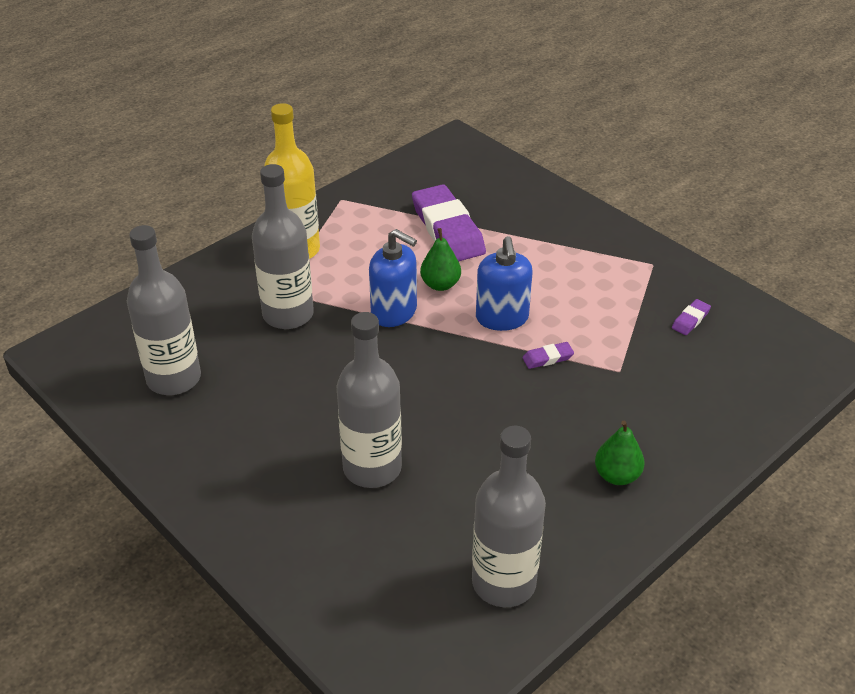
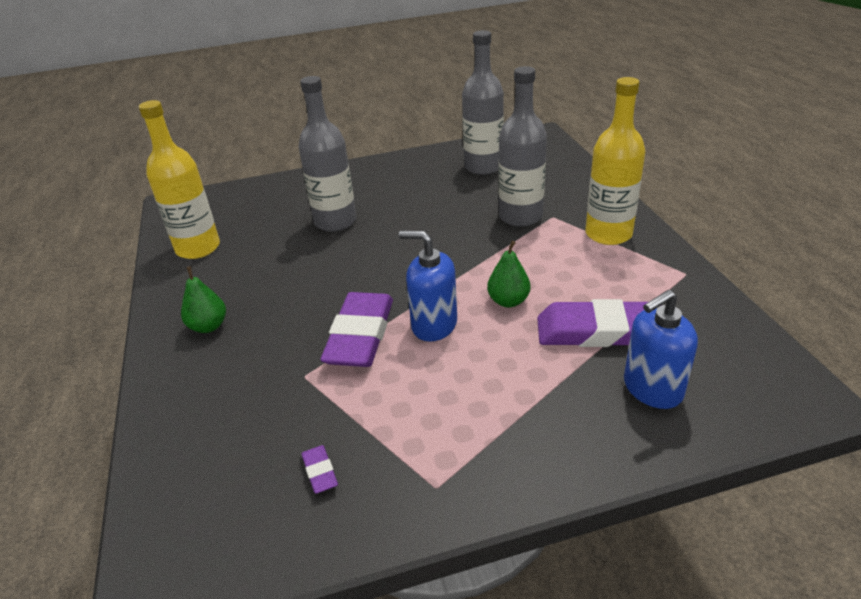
camera: 120 degrees right, 5 degrees down
blue soap dispenser [369,229,417,327] -> blue soap dispenser moved to [624,290,698,409]
grey bottle [472,426,546,607] -> yellow bottle [139,100,220,259]
purple eraser [522,342,574,369] -> purple eraser [321,292,393,367], size x2.38

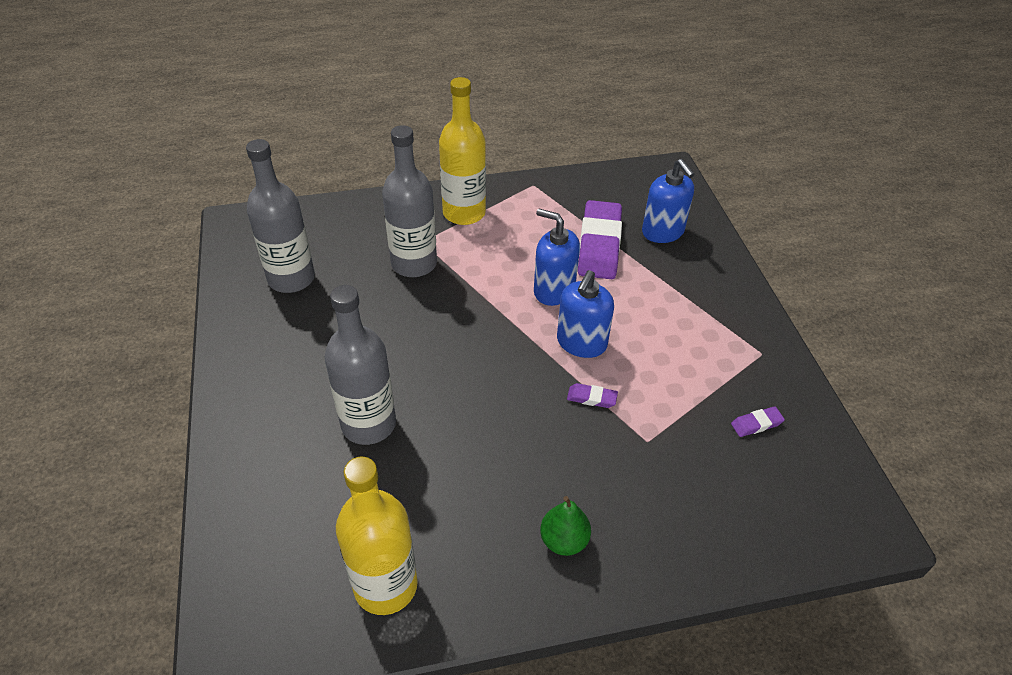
camera: 90 degrees left, 10 degrees up
purple eraser [321,292,393,367] -> purple eraser [567,383,618,408], size x0.42
green pear [487,241,530,308] -> blue soap dispenser [534,209,580,306]

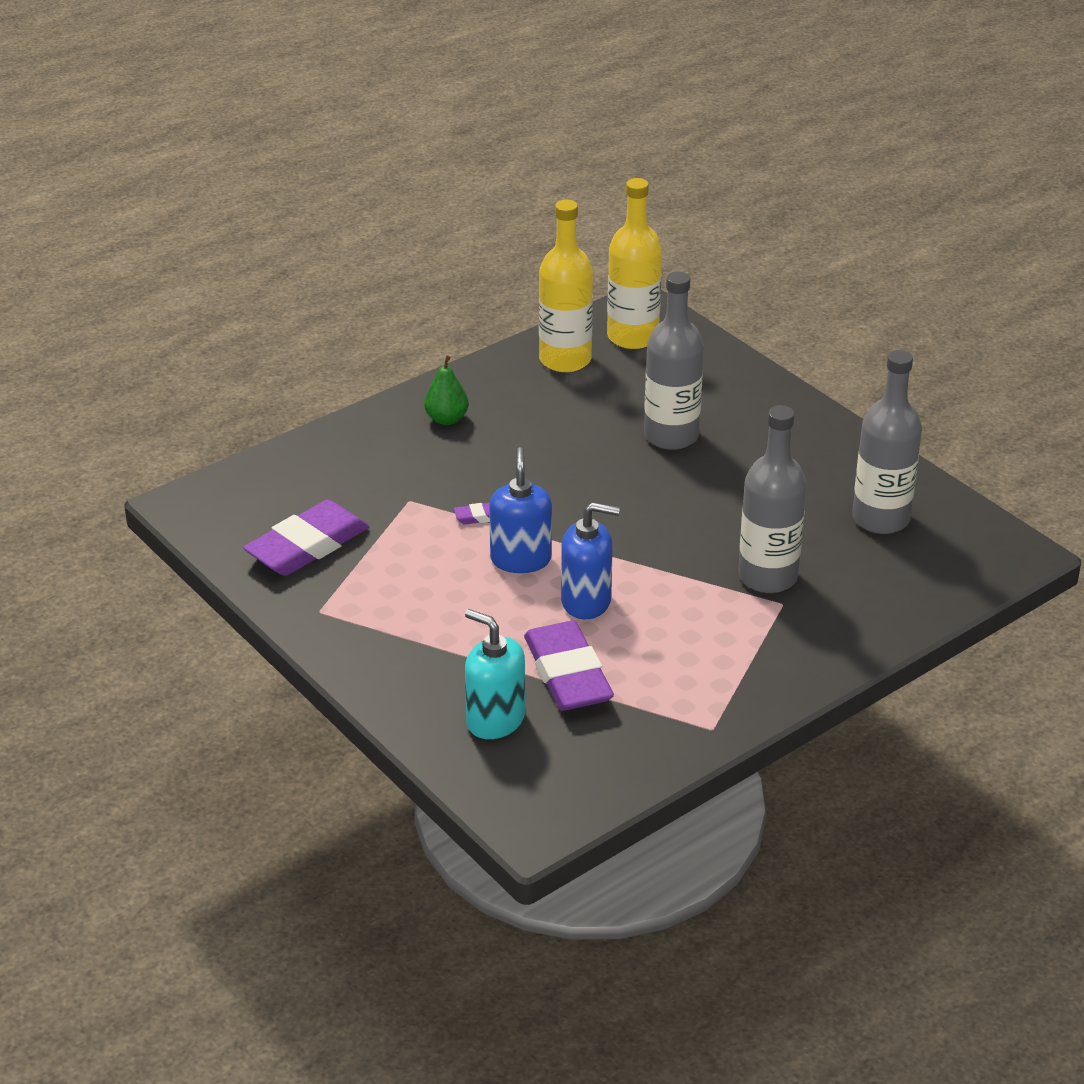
camera: 155 degrees right, 10 degrees down
yellow bottle [439,77,486,225] -> yellow bottle moved to [607,178,662,349]
blue soap dispenser [642,159,695,243] -> turquoise soap dispenser [465,609,525,739]
purple eraser [731,406,785,437] -> purple eraser [243,500,369,576], size x2.38

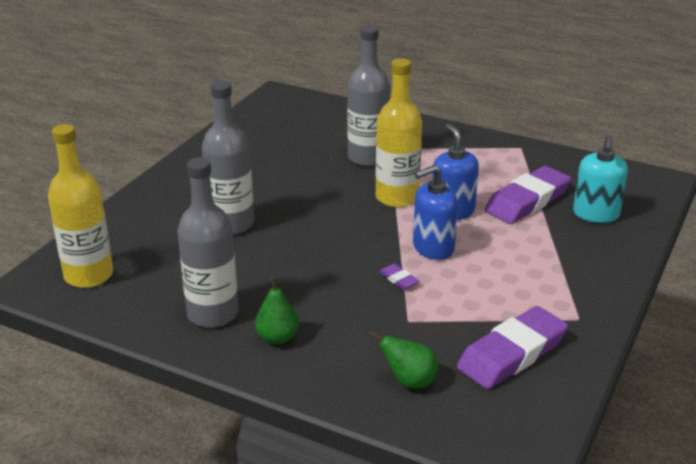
camera: 115 degrees left, 5 degrees down
purple eraser [243,500,369,576] -> purple eraser turned 60 degrees counterclockwise [457,306,568,389]
yellow bottle [539,200,593,372] -> yellow bottle moved to [376,58,422,207]
grey bottle [852,350,922,534] -> grey bottle moved to [177,157,239,328]
none -> green pear [369,332,438,389]

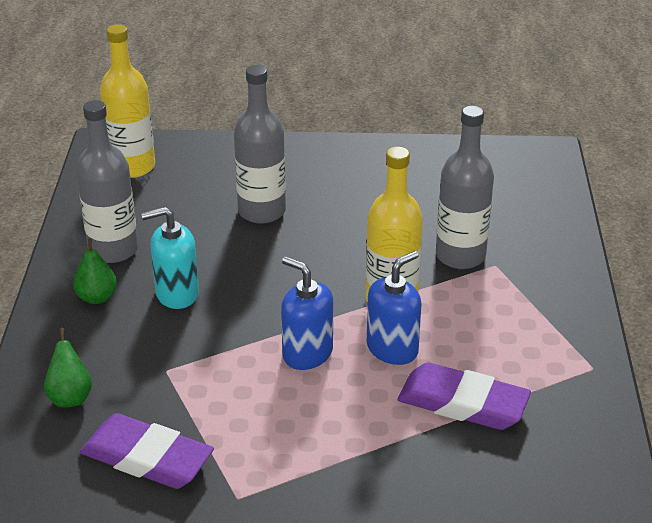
camera: 65 degrees right, 5 degrees up
purple eraser [379,263,420,290] -> none
turquoise soap dispenser [573,134,628,223] -> turquoise soap dispenser moved to [141,207,199,309]

